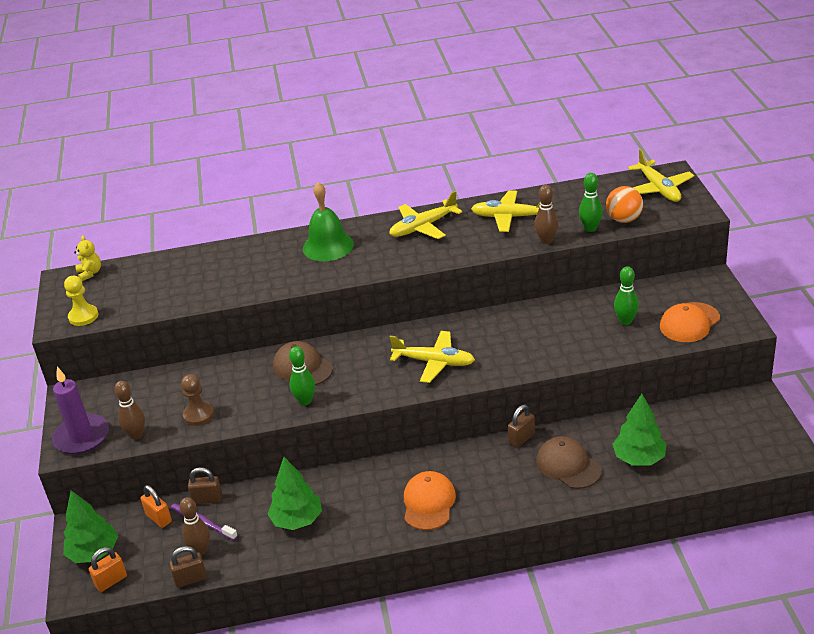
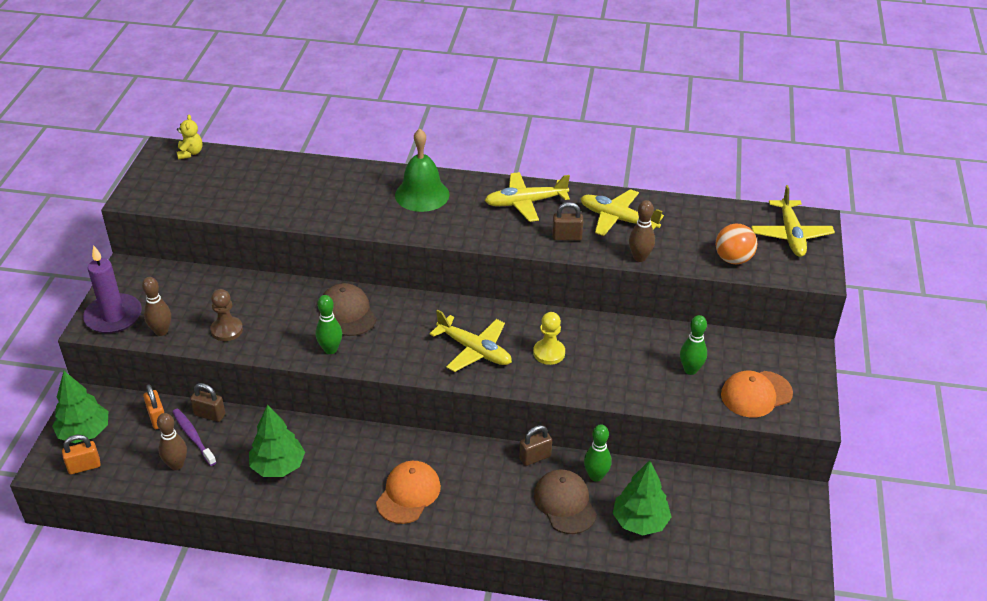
camera: 15 degrees right, 5 degrees up
yellow pawn [64,276,99,326] -> yellow pawn moved to [533,312,565,365]
brown padlock [169,546,207,588] -> brown padlock moved to [552,202,583,241]
green bowling pin [579,173,603,232] -> green bowling pin moved to [584,424,611,482]

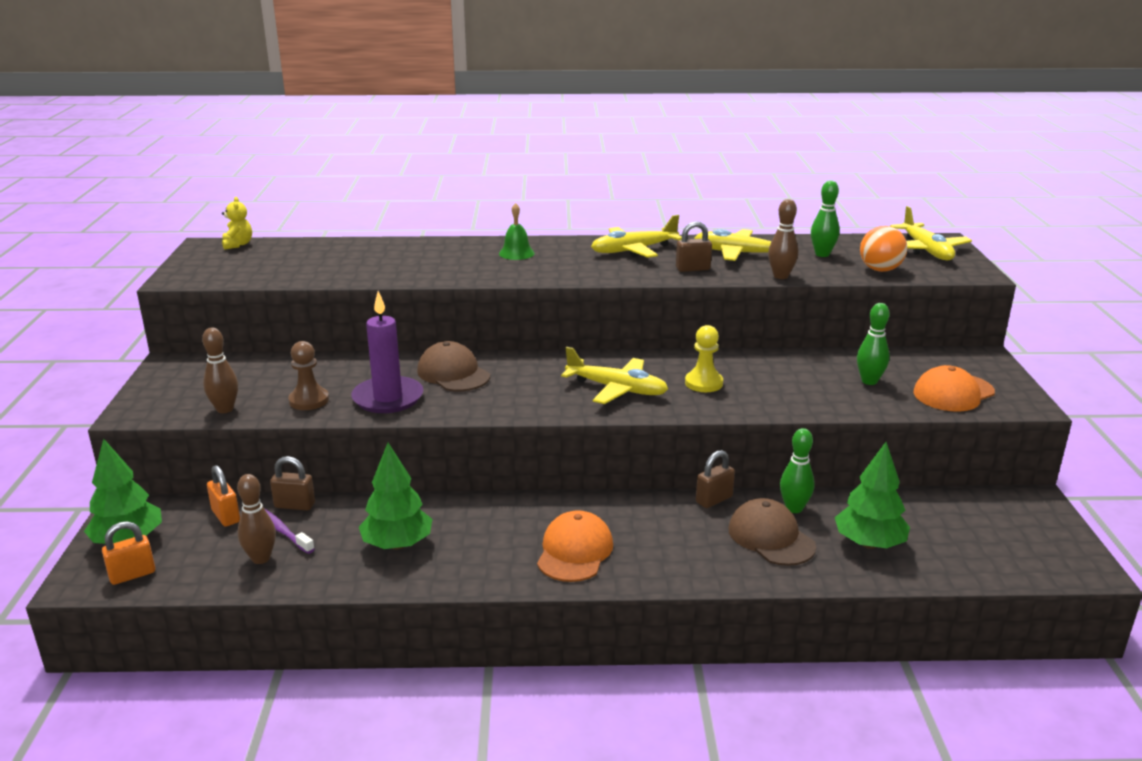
camera: 10 degrees left, 15 degrees down
purple candle [83,245,142,334] -> purple candle moved to [351,291,423,413]
green bowling pin [315,295,342,354] -> green bowling pin moved to [811,180,840,257]
green bell [395,128,449,212] -> green bell [499,203,535,260], size x0.58

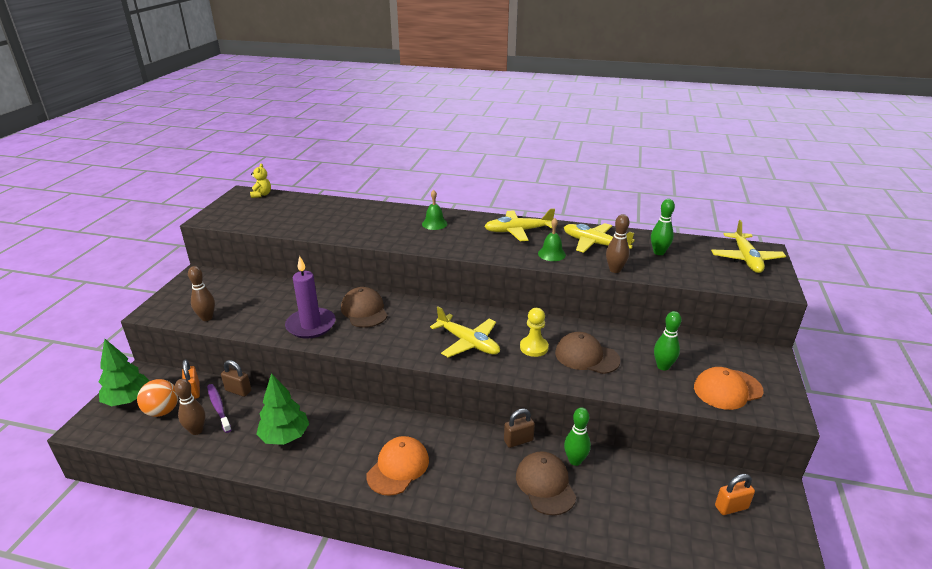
camera: 15 degrees right, 5 degrees up
orange padlock [102,521,155,585] -> orange padlock moved to [715,474,755,515]
brown pawn [288,341,329,410] -> none
brown padlock [676,221,712,272] -> green bell [538,218,566,261]
green tree [835,442,910,549] -> none
orange ball [860,226,907,272] -> orange ball moved to [137,379,178,417]
none -> brown cap [555,332,621,374]

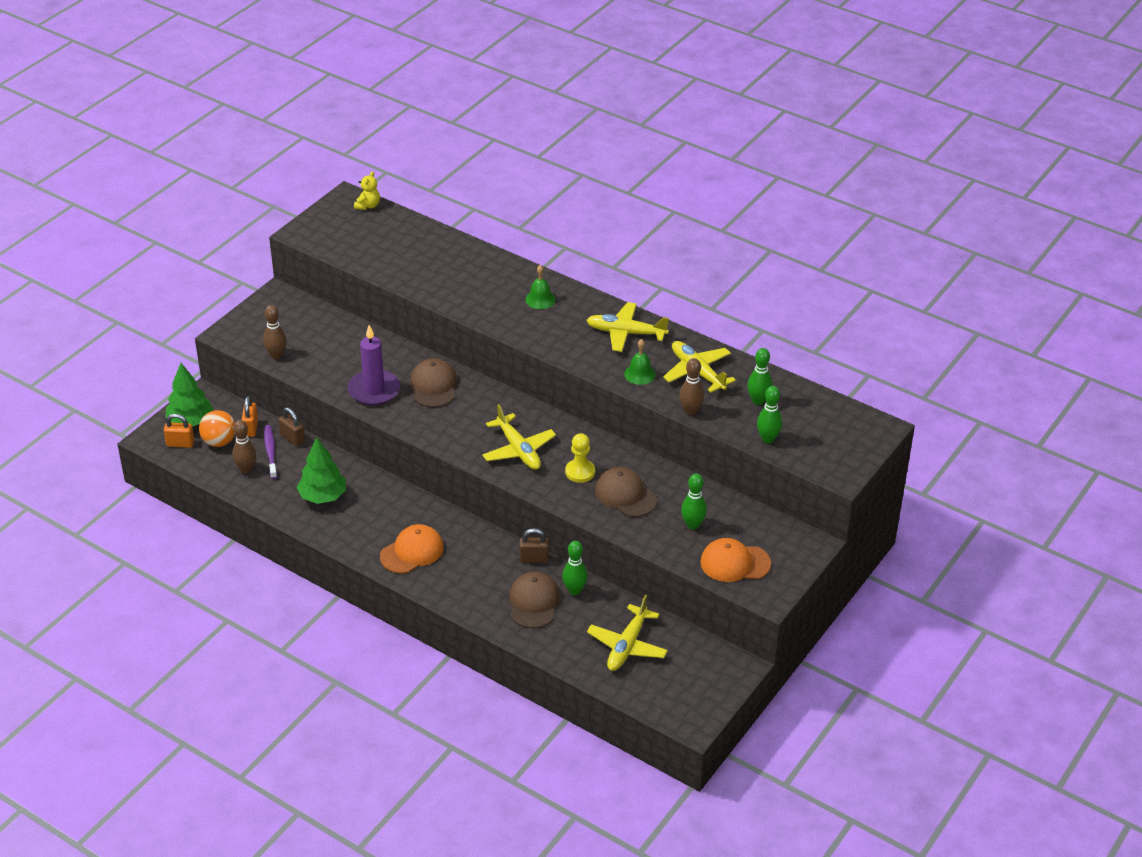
camera: 20 degrees right, 10 degrees up
yellow plane [711,220,786,273] -> yellow plane moved to [587,595,668,671]
orange padlock [715,474,755,515] -> orange padlock moved to [164,414,194,448]
none -> green bowling pin [757,386,782,443]

